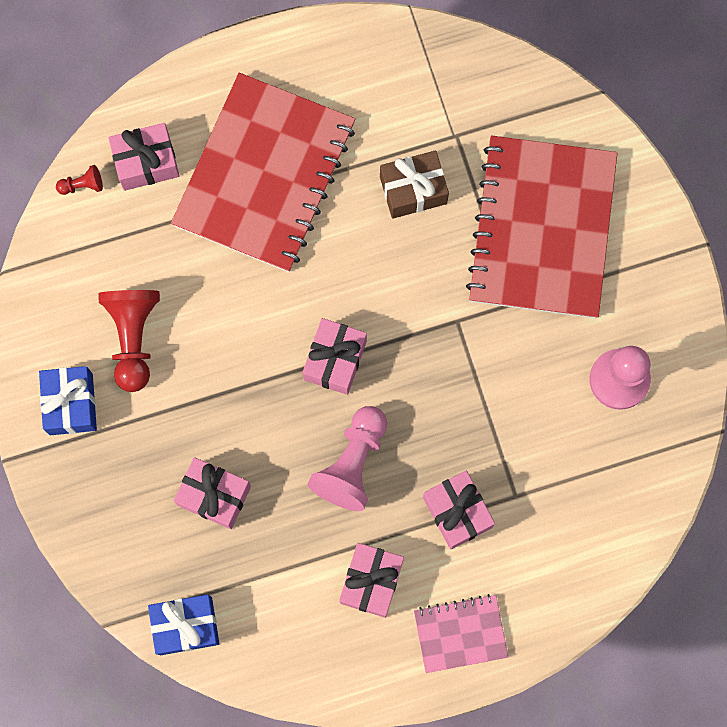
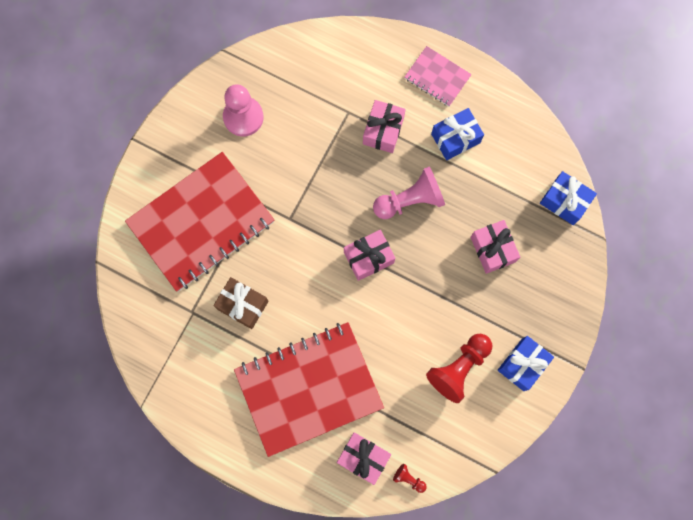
camera: 135 degrees left, 0 degrees up
pink gift [339,543,404,618] -> blue gift [431,108,484,160]

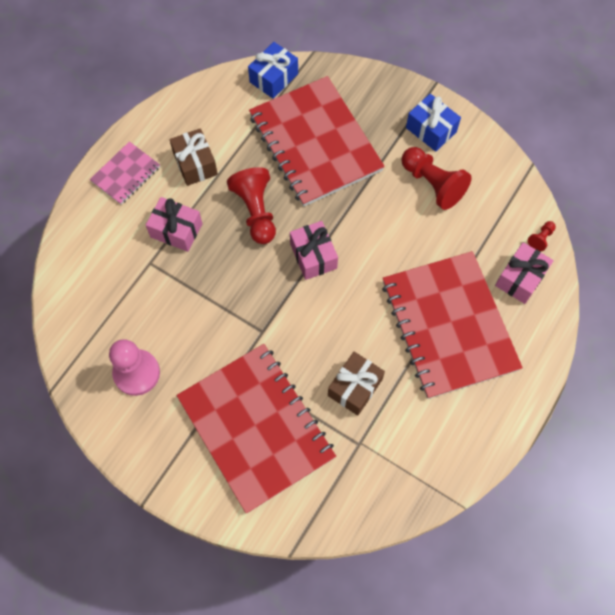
camera: 85 degrees left, 10 degrees down
pink pawn [373,166,445,219] -> red pawn [227,167,276,244]
blue gift [431,108,484,160] -> brown gift [170,128,218,186]
pink gift [470,220,520,274] -> red notebook [249,76,385,206]

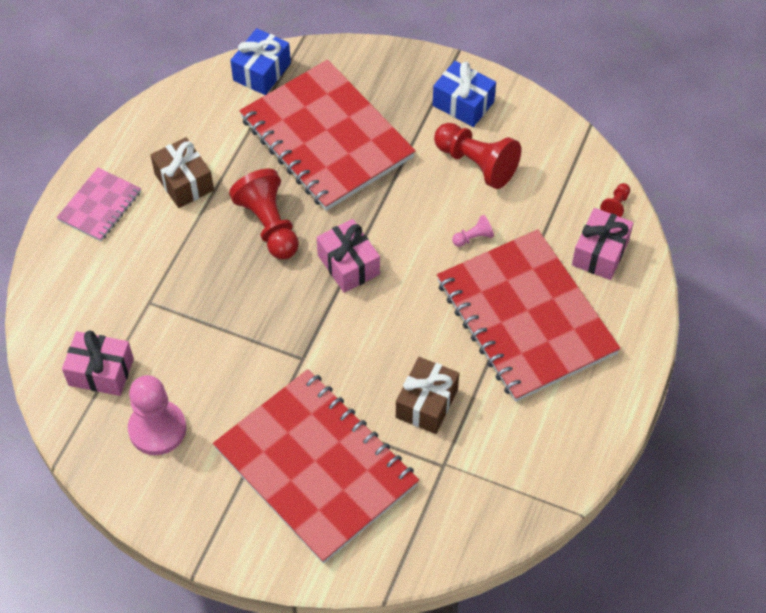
camera: 10 degrees left, 10 degrees down
pink gift [146,197,202,252] -> pink gift moved to [62,331,134,396]
none -> pink pawn [452,215,494,247]

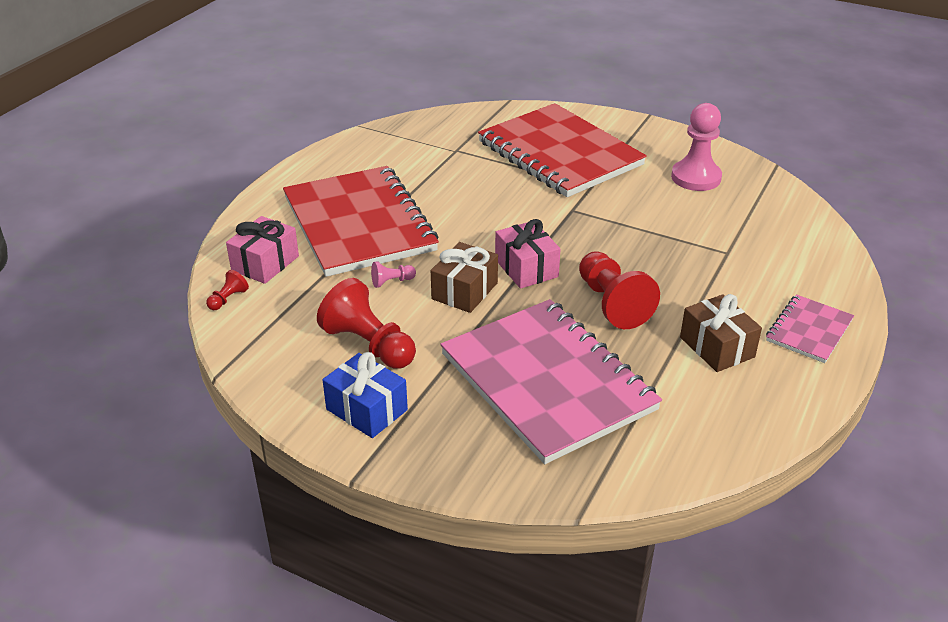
camera: 175 degrees left, 20 degrees down
pink gift [62,331,134,396] -> none
blue gift [230,28,291,95] -> none
red notebook [239,60,416,211] -> pink notebook [440,299,662,464]
brown gift [396,357,459,434] -> brown gift moved to [431,242,498,313]

